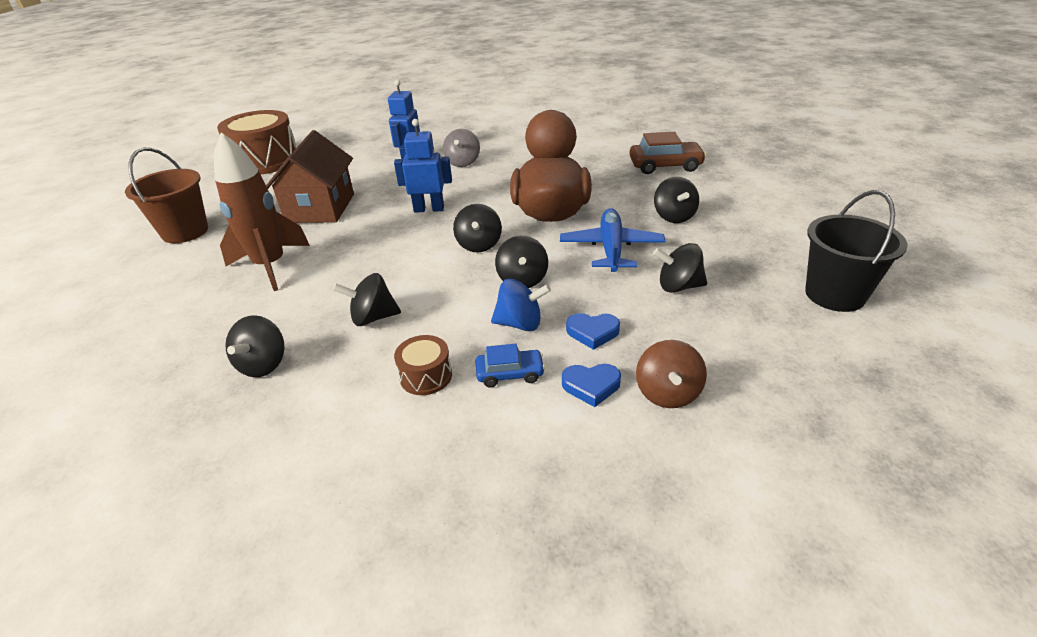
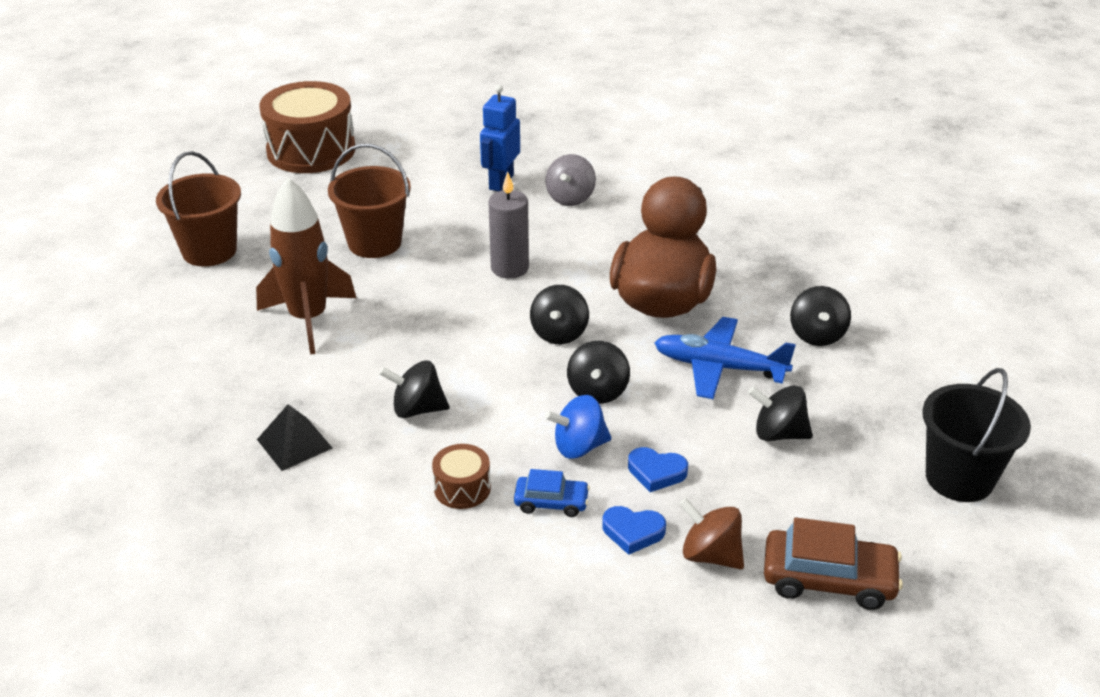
camera: 10 degrees right, 0 degrees up
black spinning top [225,315,285,377] -> black pyramid [257,404,332,471]
brown house [266,130,354,223] -> brown bucket [328,144,411,258]
blue robot [394,119,452,213] -> grey candle [489,171,529,279]
blue spinning top [491,279,551,331] -> blue spinning top turned 150 degrees clockwise [544,395,611,459]
blue plane [560,208,665,272] -> blue plane turned 90 degrees counterclockwise [655,317,796,399]
brown car [629,132,706,174] -> brown car moved to [764,517,903,610]
brown spinning top [636,340,707,408] -> brown spinning top turned 105 degrees clockwise [679,498,744,569]

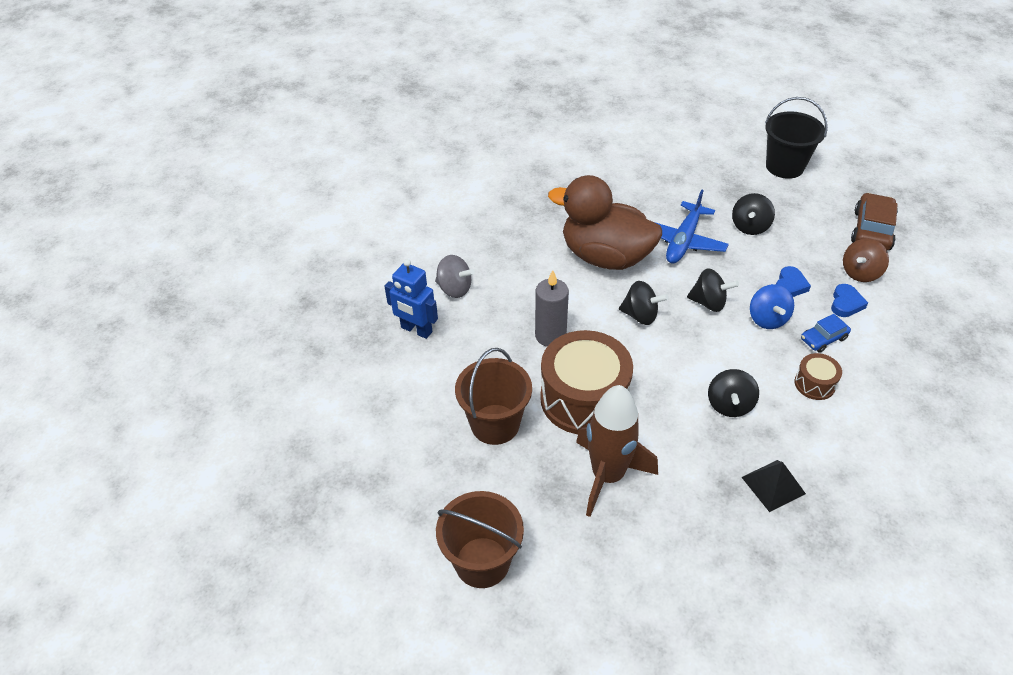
camera: 80 degrees left, 10 degrees up
brown drum [259,81,355,173] -> brown drum moved to [540,330,633,434]
blue car [514,469,590,517] -> blue car turned 135 degrees counterclockwise [801,314,851,353]
black spinning top [790,286,851,346] -> none

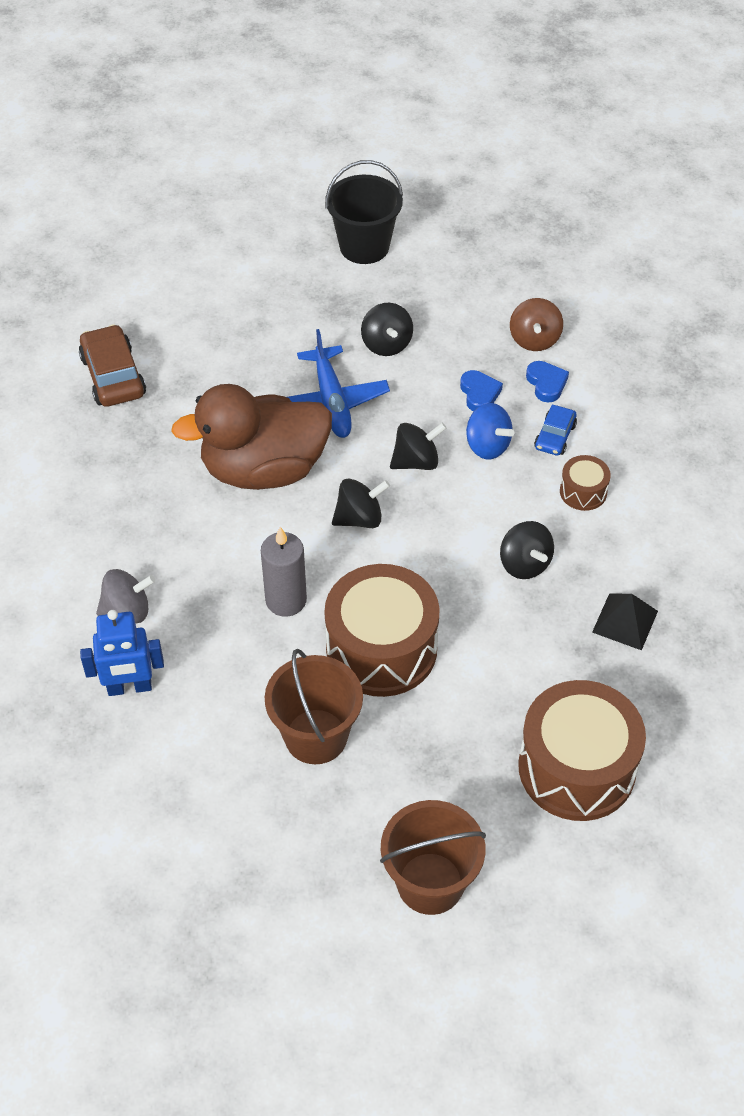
camera: 40 degrees left, 5 degrees up
brown rocket [576,385,658,517] -> none
brown car [851,193,898,250] -> brown car moved to [79,324,146,407]
none -> brown drum [518,680,646,821]

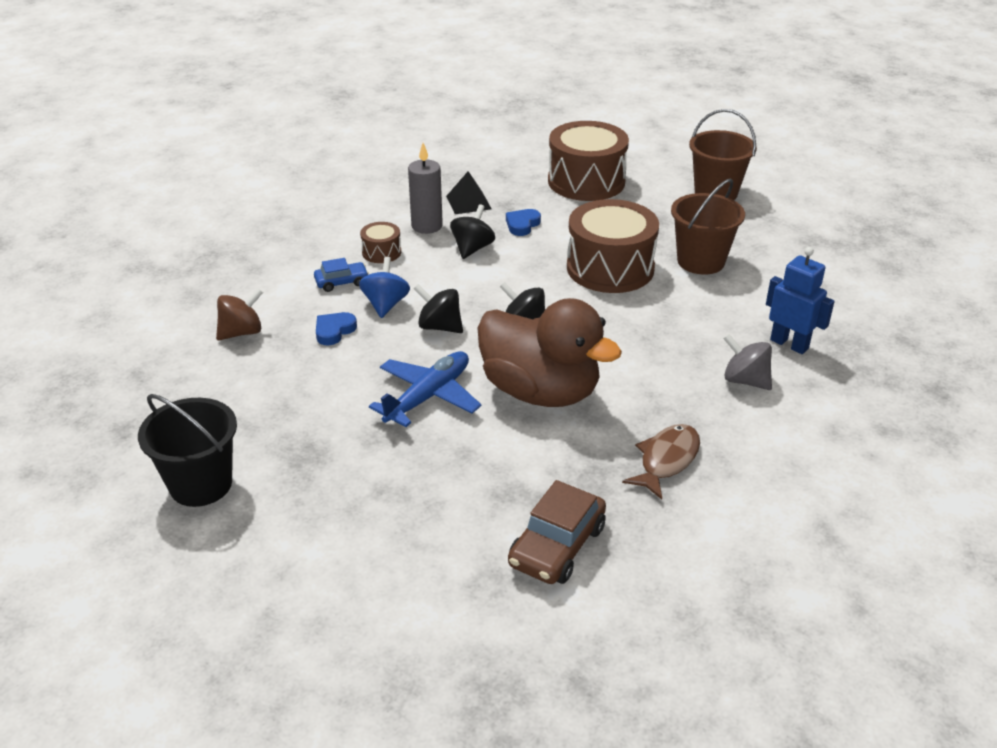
camera: 130 degrees left, 15 degrees down
grey candle [261,526,307,617] -> grey candle moved to [408,143,443,234]
black spinning top [361,303,413,356] -> none
blue heart [526,361,569,402] -> blue heart moved to [506,209,541,236]
none -> brown fish [622,424,700,500]

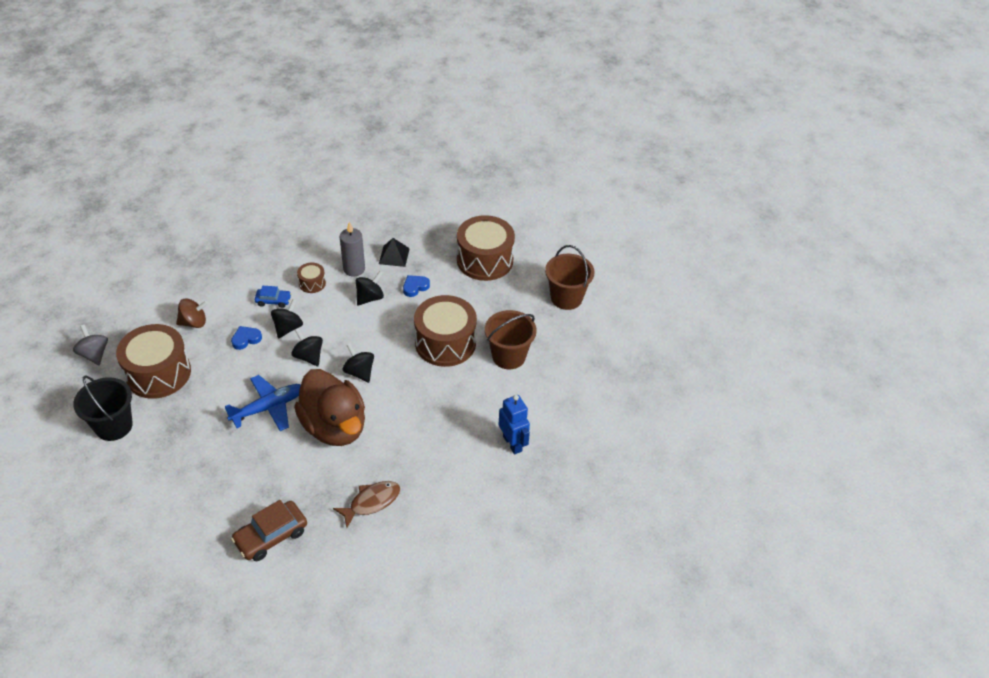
camera: 20 degrees right, 10 degrees up
blue spinning top [359,257,410,318] -> black spinning top [271,299,303,338]
grey spinning top [723,334,772,390] -> grey spinning top moved to [73,325,108,365]
none -> brown drum [116,324,191,399]

